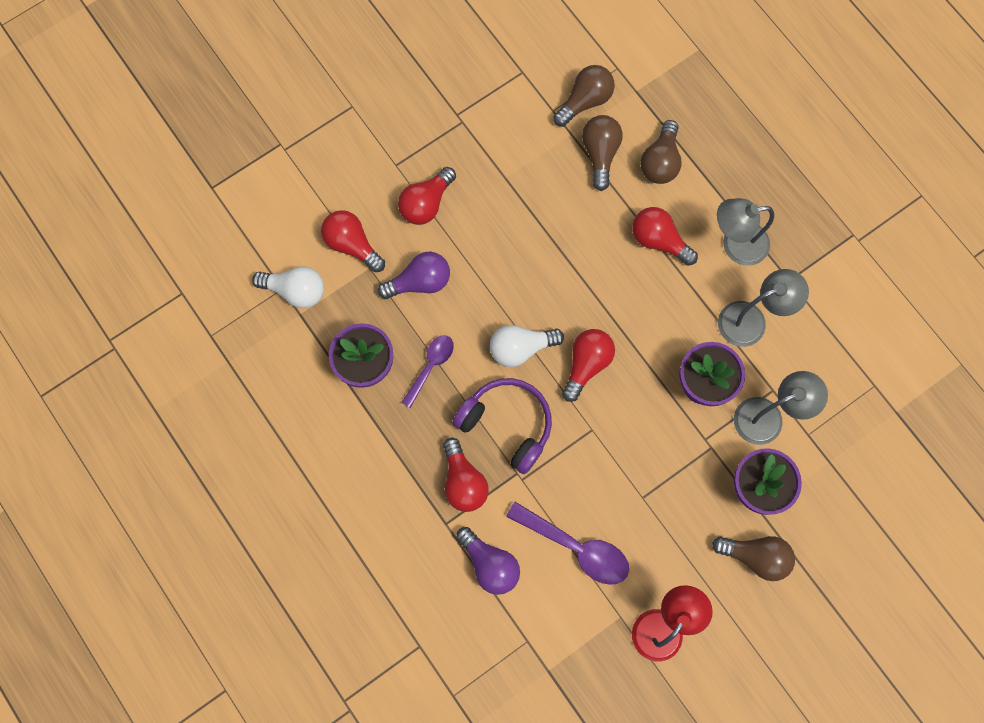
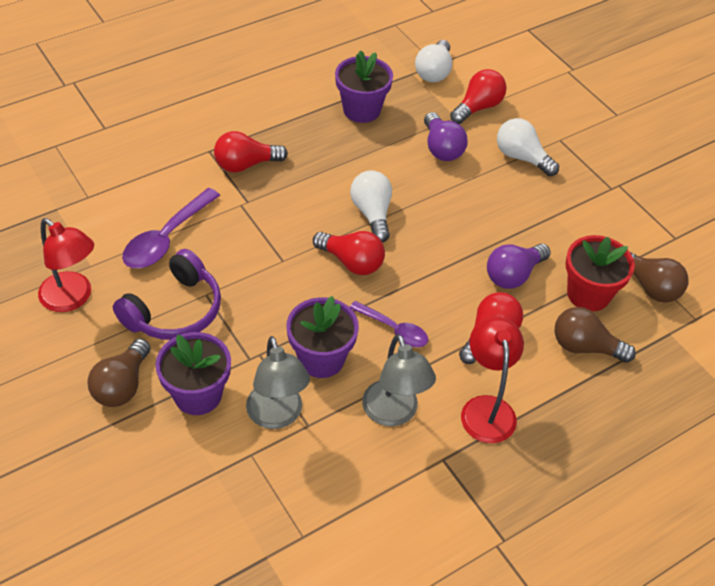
camera: 90 degrees right, 25 degrees down
red light bulb [398,167,456,225] -> white light bulb [497,118,559,176]
purple spoon [401,335,454,408] -> purple spoon moved to [350,301,428,347]
purple headphones [452,378,552,474] -> purple headphones moved to [113,249,221,340]
purple light bulb [456,527,520,595] -> purple light bulb moved to [487,244,551,289]
brown light bulb [582,115,623,191] -> red flower pot [565,235,635,311]
grey lamp [717,198,774,266] -> red lamp [461,316,524,443]

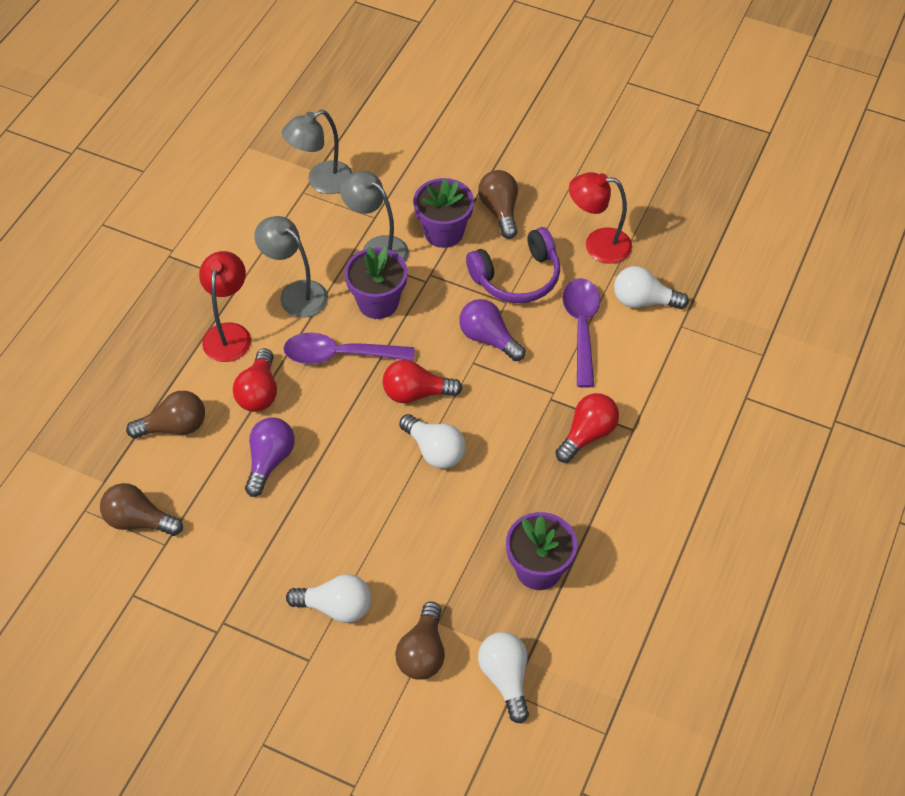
camera: 150 degrees right, 5 degrees up
purple headphones [113,249,221,340] -> purple headphones turned 120 degrees counterclockwise [466,227,560,303]
purple spoon [350,301,428,347] -> purple spoon [284,332,414,364], size x1.57
purple light bulb [424,112,468,161] -> purple light bulb moved to [459,299,525,361]
red light bulb [450,69,507,124] -> brown light bulb [395,602,445,680]
red lamp [461,316,524,443] -> red lamp turned 135 degrees counterclockwise [199,251,251,362]
red flower pot [565,235,635,311] -> none
none -> grey lamp [282,110,353,194]
none -> white light bulb [614,266,689,309]

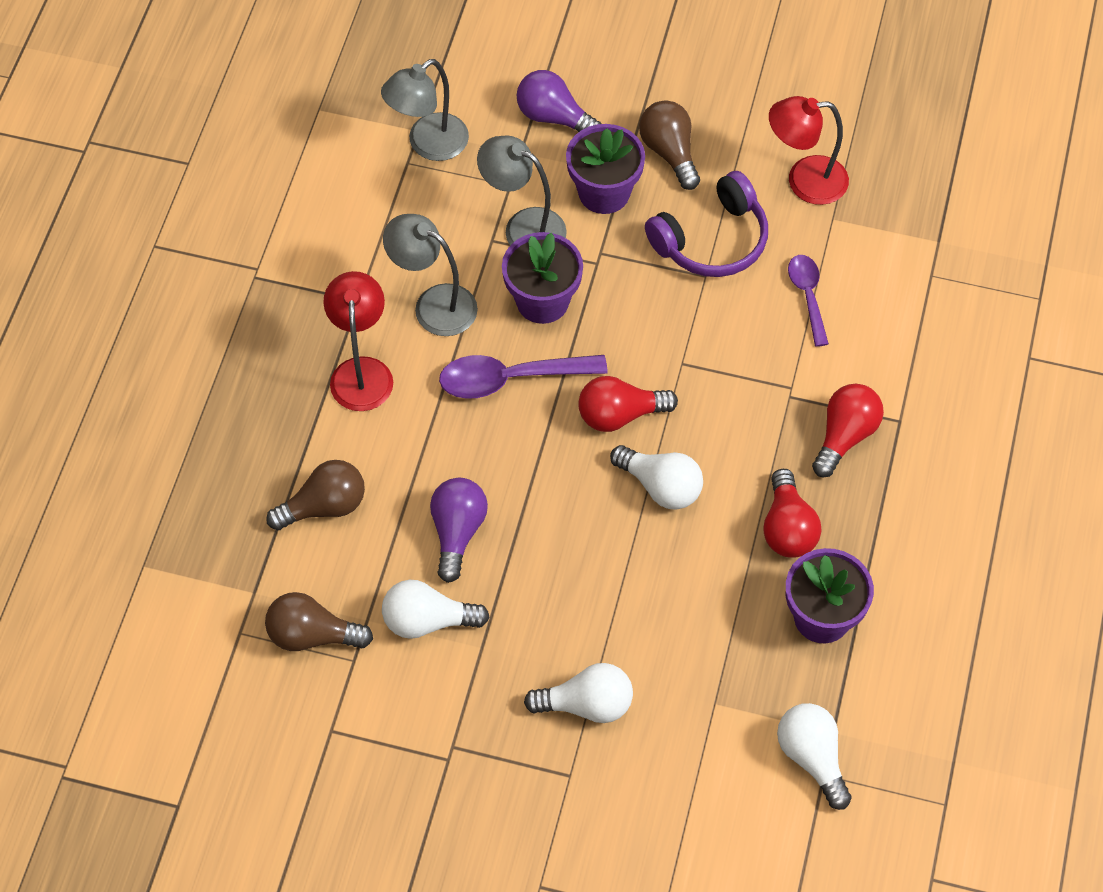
camera: 10 degrees left, 5 degrees up
red light bulb [233,348,277,412] -> red light bulb moved to [763,469,822,558]
brown light bulb [395,602,445,680] -> none
purple light bulb [459,299,525,361] -> purple light bulb moved to [517,70,602,132]
purple spoon [562,278,600,388] -> purple spoon [788,255,829,347], size x0.64
white light bulb [614,266,689,309] -> white light bulb moved to [382,580,489,639]

